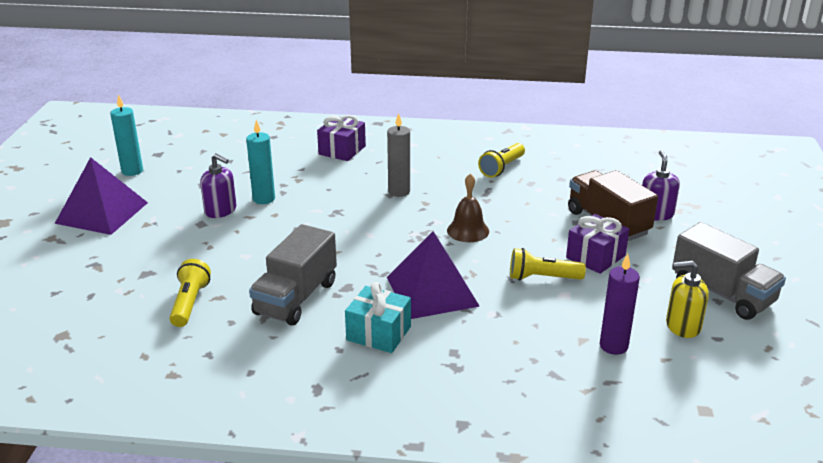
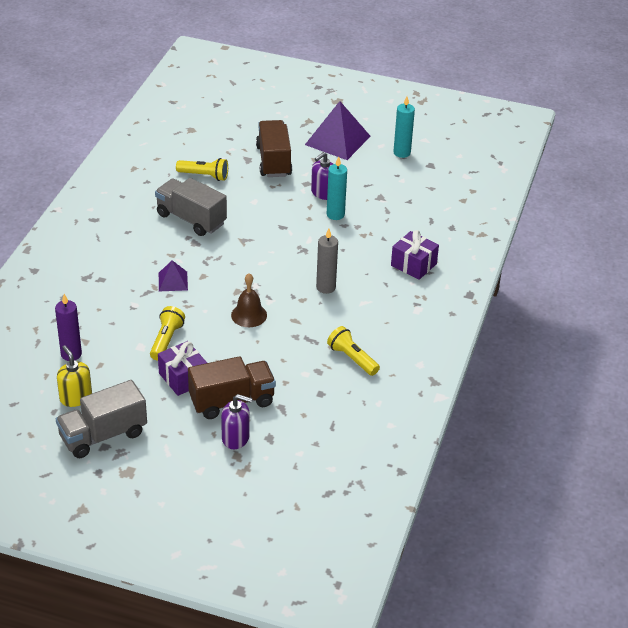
camera: 100 degrees right, 10 degrees up
turquoise gift [345,282,411,353] -> none
purple pyramid [387,231,480,319] -> purple pyramid [159,260,188,291], size x0.52
yellow soap dispenser [666,261,709,338] -> yellow soap dispenser turned 45 degrees counterclockwise [57,345,92,407]
none -> brown truck [256,120,292,177]

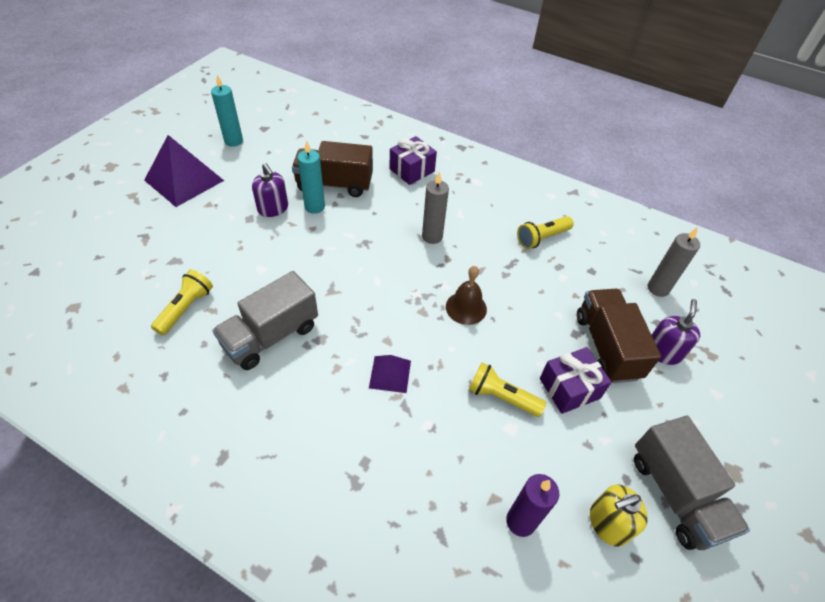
camera: 80 degrees left, 10 degrees up
brown truck [256,120,292,177] -> brown truck moved to [292,141,373,197]
none -> grey candle [648,227,700,297]

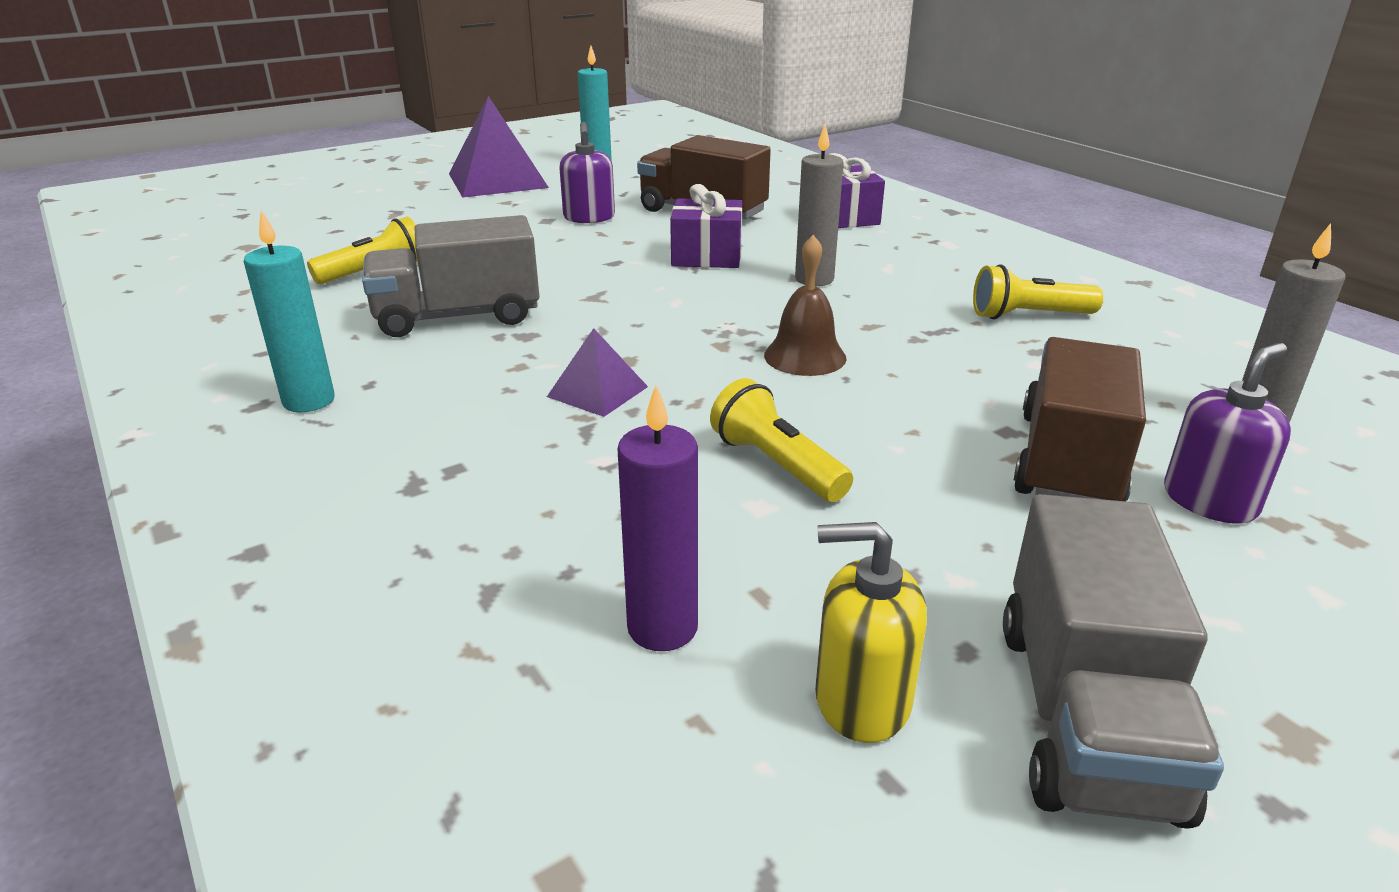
camera: 30 degrees right, 20 degrees down
turquoise candle [297,140,325,214] -> turquoise candle moved to [244,210,335,412]
purple gift [540,347,612,414] -> purple gift moved to [670,184,742,268]

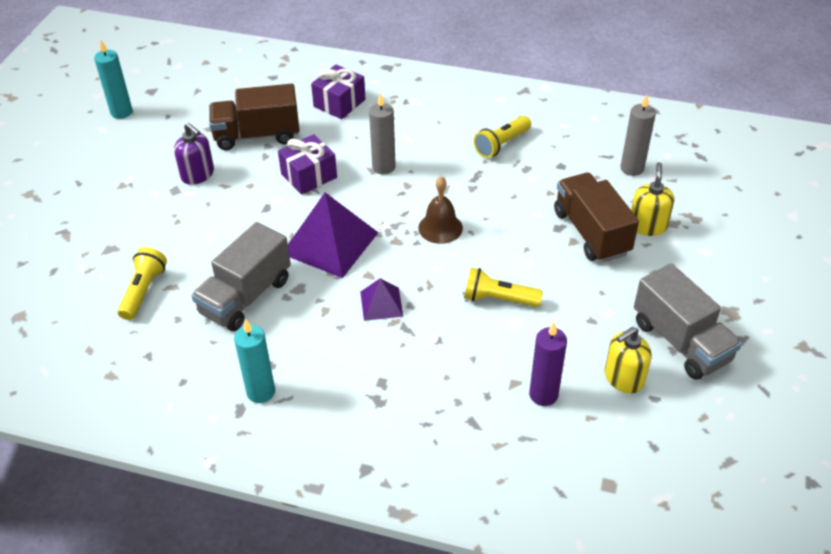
camera: 40 degrees left, 15 degrees up
purple pyramid [449,96,549,197] -> purple pyramid moved to [288,192,379,278]
purple soap dispenser [1164,343,1291,524] -> yellow soap dispenser [631,162,674,236]

